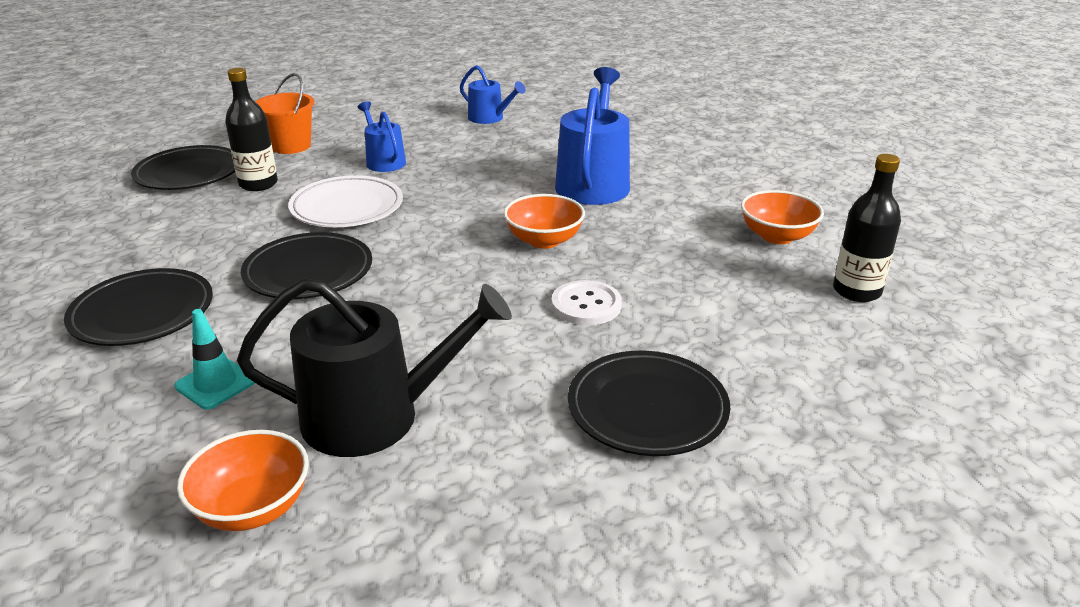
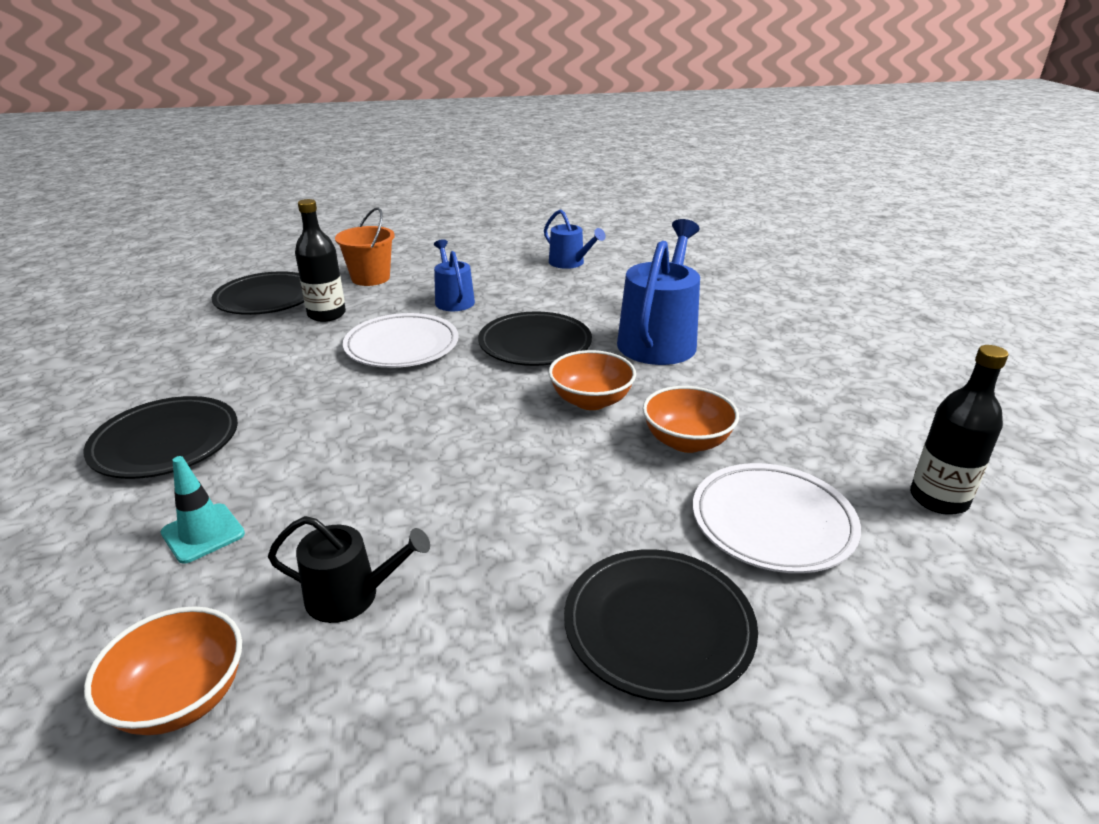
camera: 10 degrees right, 0 degrees up
black watering can [237,278,512,457] -> black watering can [268,516,430,623], size x0.56
black plate [241,232,372,299] -> black plate moved to [478,311,592,366]
white button [551,280,622,325] -> none
orange bowl [741,190,824,244] -> orange bowl moved to [643,386,739,453]
none -> white plate [693,463,861,573]

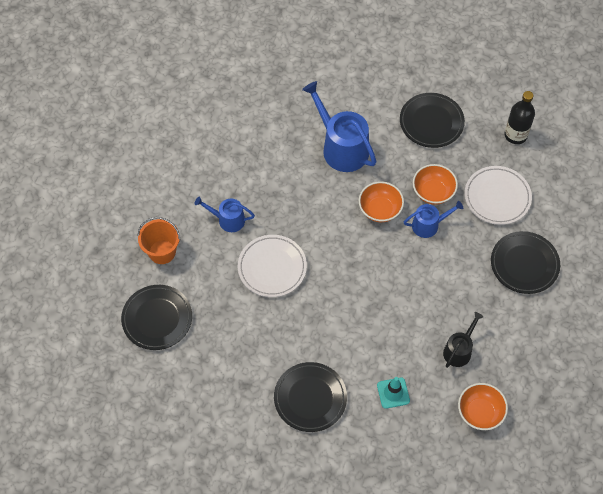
camera: 60 degrees left, 30 degrees up
black bottle [295,199,346,322] -> none
black plate [478,311,592,366] -> black plate moved to [400,93,465,148]
blue watering can [544,209,606,269] -> blue watering can moved to [404,201,463,238]

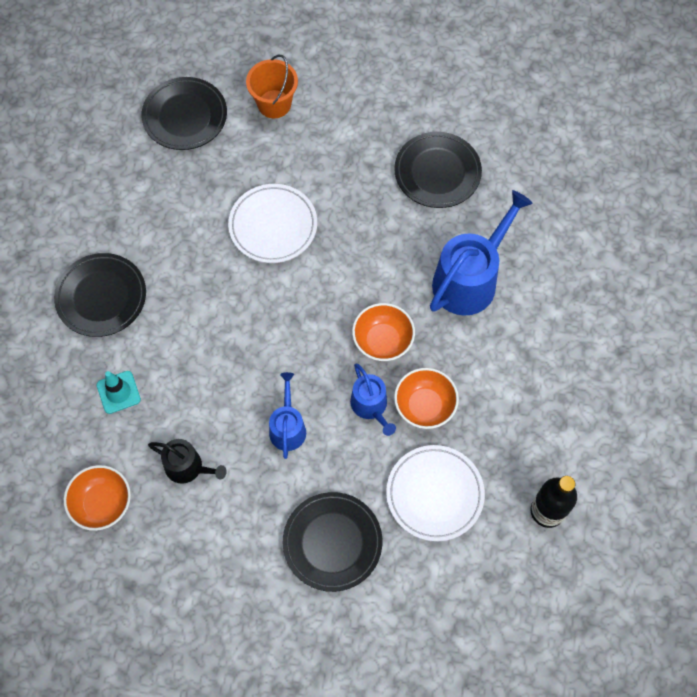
camera: 80 degrees right, 5 degrees up
blue watering can [194,196,255,232] -> blue watering can moved to [269,372,306,459]
black plate [400,93,465,148] -> black plate moved to [394,132,482,208]

